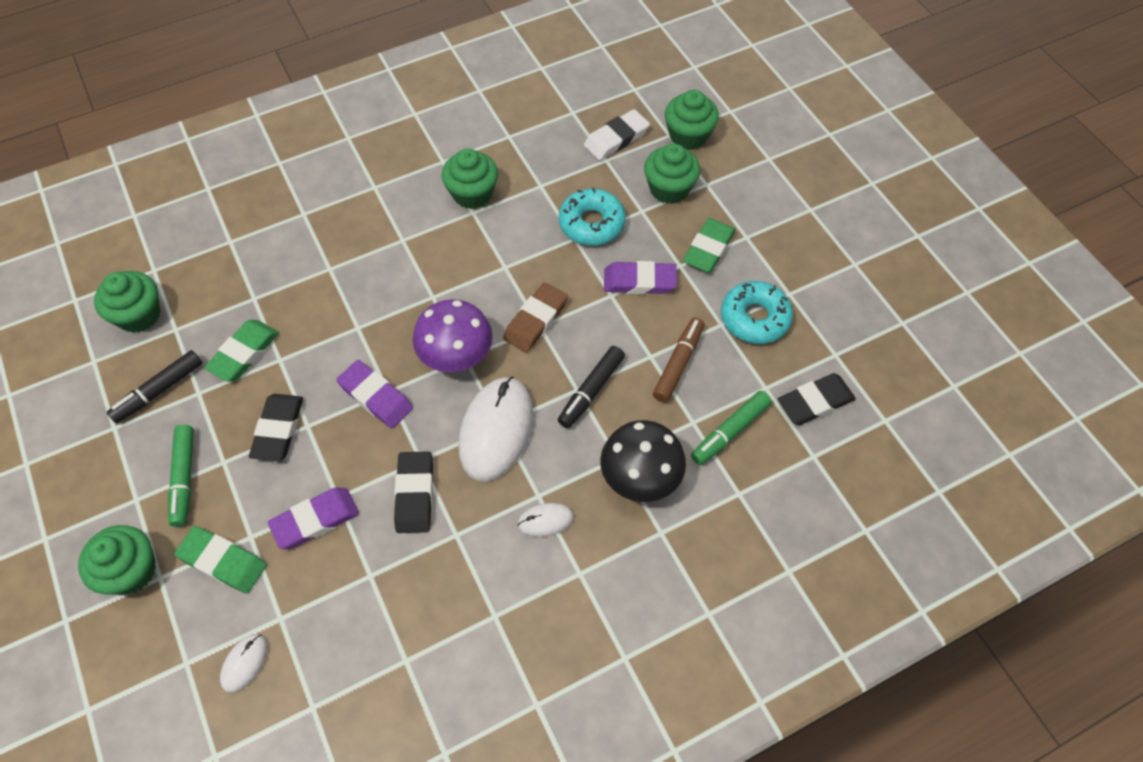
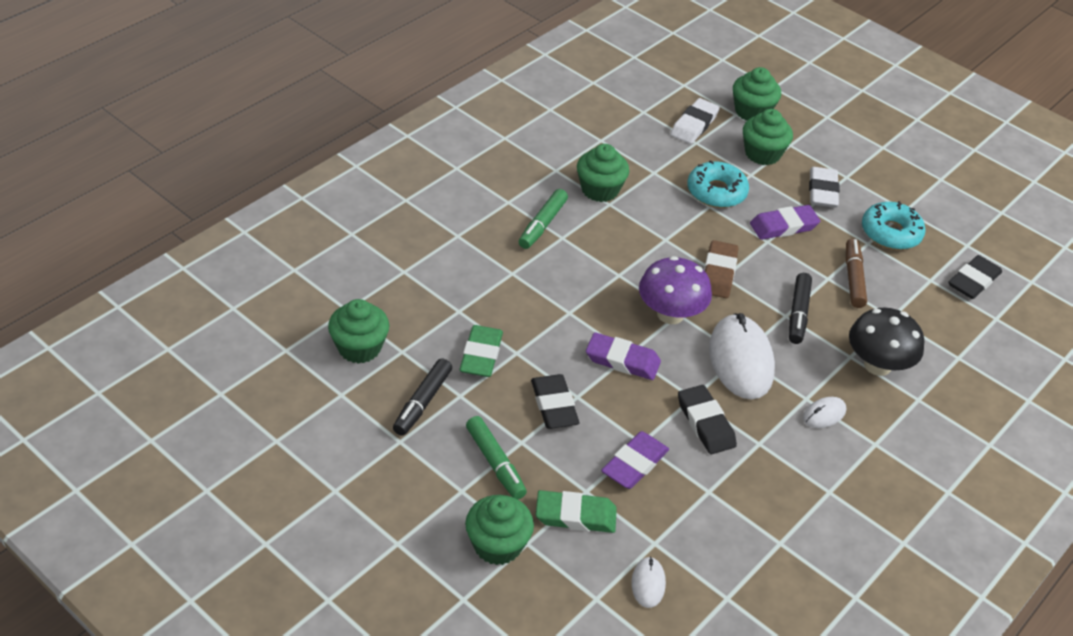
camera: 25 degrees left, 15 degrees down
green eraser [683,218,736,272] -> white eraser [809,167,840,208]
green marker [691,391,771,465] -> green marker moved to [519,189,568,249]

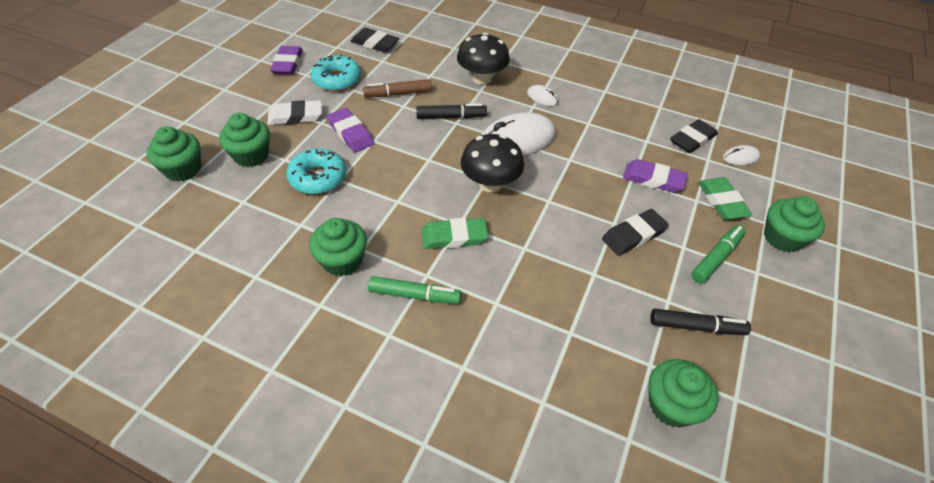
camera: 105 degrees left, 5 degrees up
green eraser [459,325,503,377] -> green eraser moved to [421,218,488,249]
purple eraser [586,332,661,380] -> purple eraser moved to [270,46,303,75]
purple mushroom [639,256,712,324] -> black mushroom [461,134,524,192]
white eraser [670,98,720,144] -> none
black eraser [678,385,737,454] -> black eraser moved to [670,119,718,153]
brown eraser [704,240,738,298] -> none

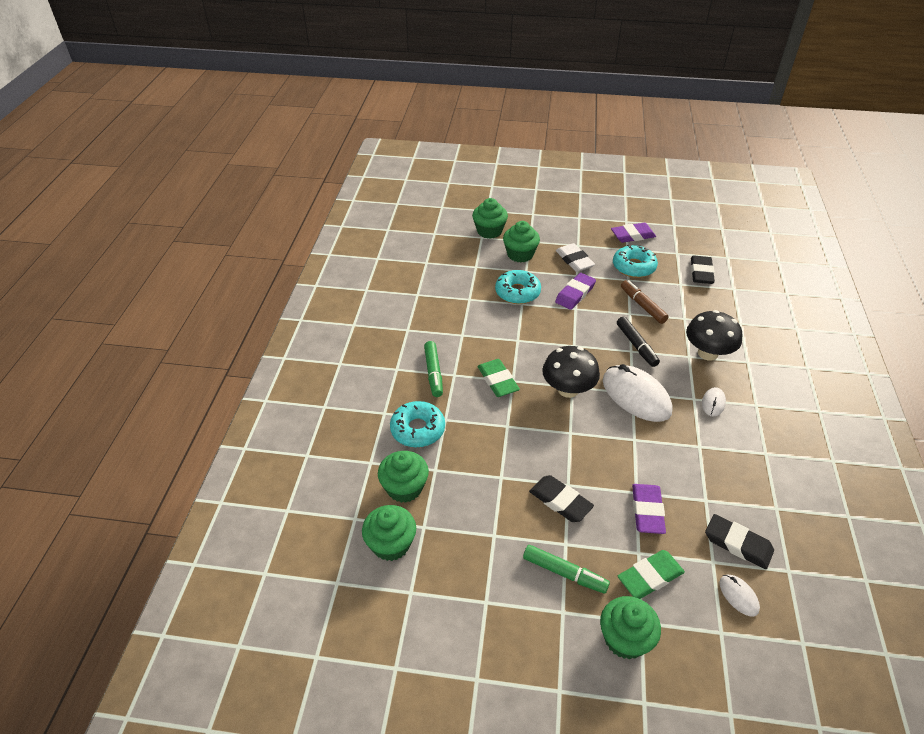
camera: 75 degrees right, 5 degrees down
green cupcake [309,218,367,277] -> green cupcake moved to [378,451,429,503]
black marker [650,309,751,335] -> none
none -> turquoise donut [390,401,445,448]

